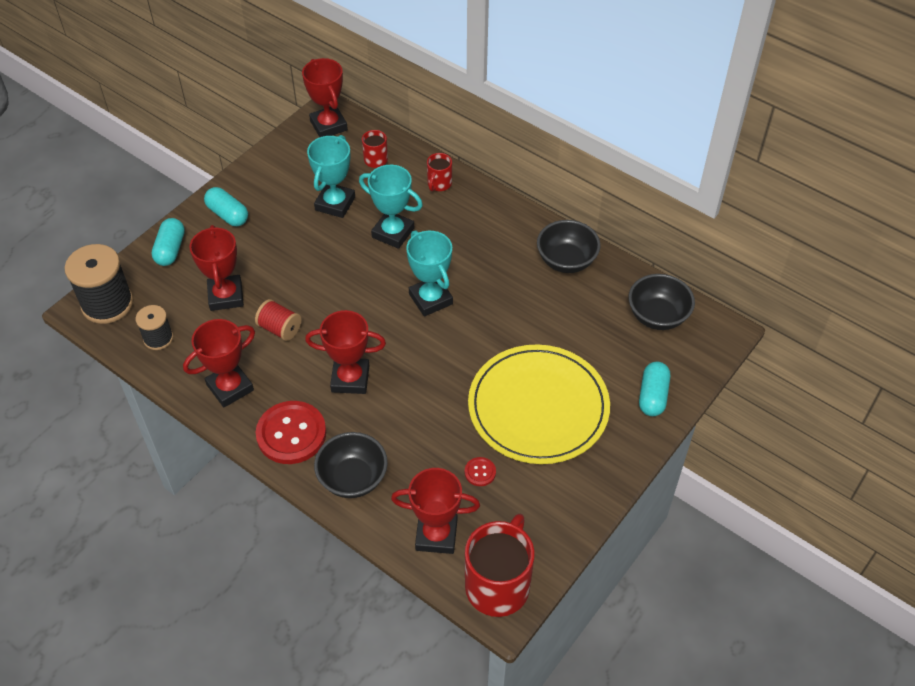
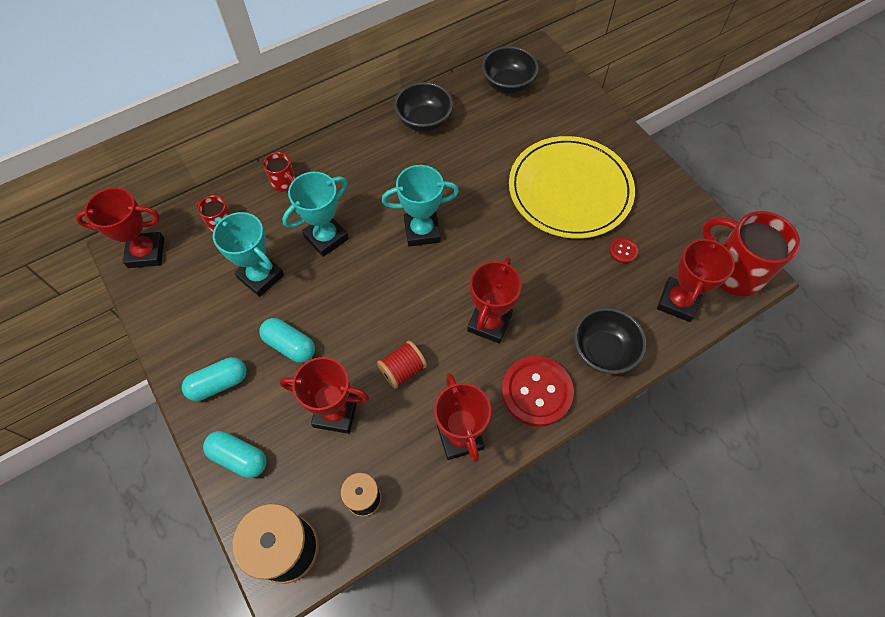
camera: 70 degrees left, 10 degrees up
turquoise capsule [639,362,670,416] -> turquoise capsule moved to [259,318,315,363]

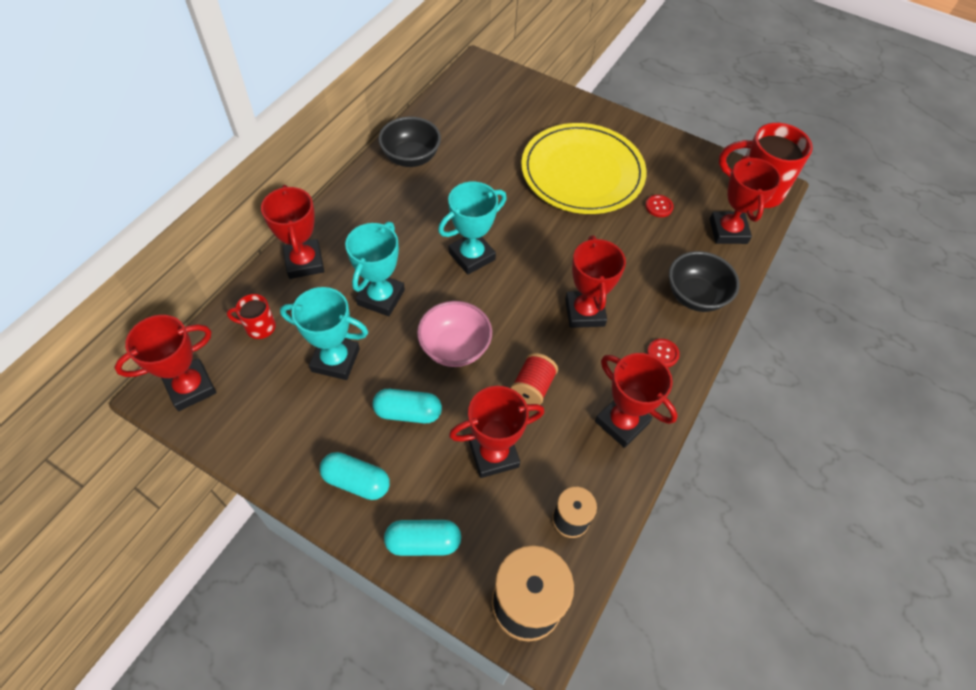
camera: 30 degrees left, 5 degrees down
turquoise capsule [182,357,246,401] -> turquoise capsule turned 75 degrees clockwise [319,452,390,500]
red mug [263,152,295,192] -> red trophy [261,185,324,279]
black bowl [482,46,539,94] -> none
red button [502,356,574,427] -> red button [647,339,680,367], size x0.44
none -> pink bowl [417,301,492,367]

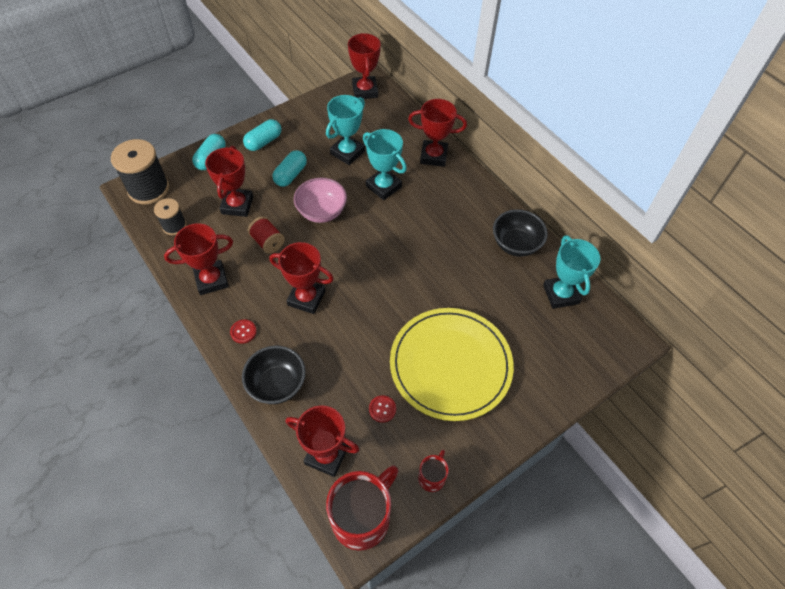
camera: 115 degrees right, 0 degrees up
red mug [227,294,276,339] -> red mug moved to [418,450,449,492]
turquoise trophy [438,181,507,275] -> turquoise trophy moved to [543,235,600,309]

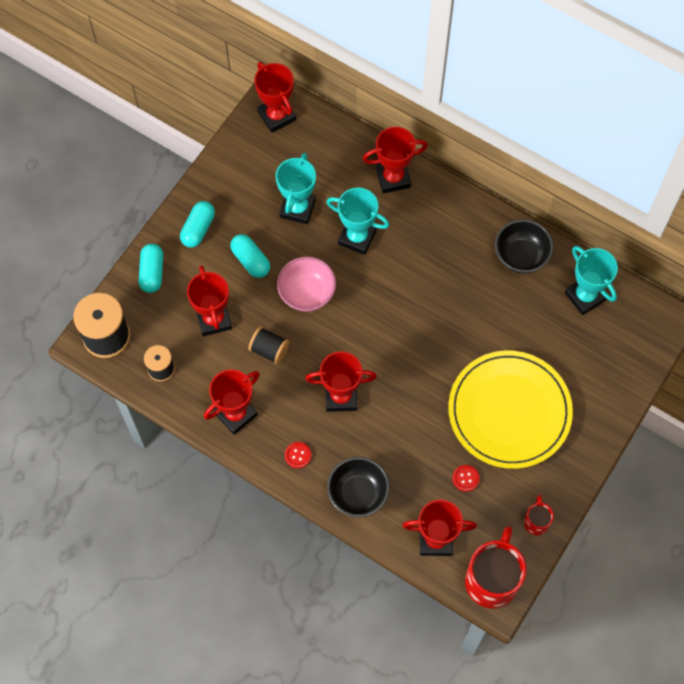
camera: 20 degrees left, 10 degrees up
red spool [248,216,285,254] -> black spool [248,326,289,364]
turquoise capsule [272,150,307,187] -> turquoise capsule turned 45 degrees counterclockwise [230,234,270,278]

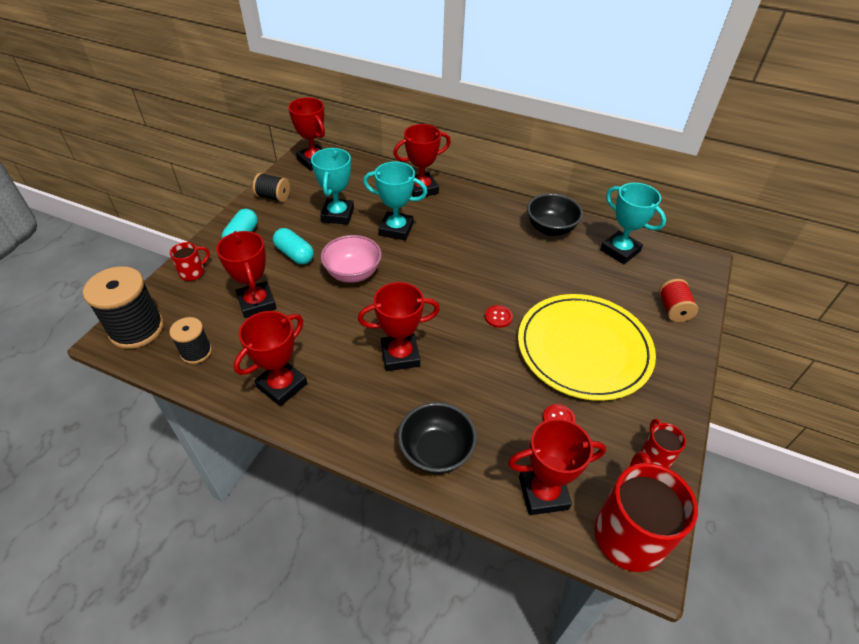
camera: 10 degrees left, 20 degrees down
turquoise capsule [138,244,163,293] -> red mug [170,242,210,281]
black spool [248,326,289,364] -> black spool moved to [253,173,290,202]
red button [285,442,312,469] -> red button moved to [485,305,513,328]
none -> red spool [659,279,698,322]

